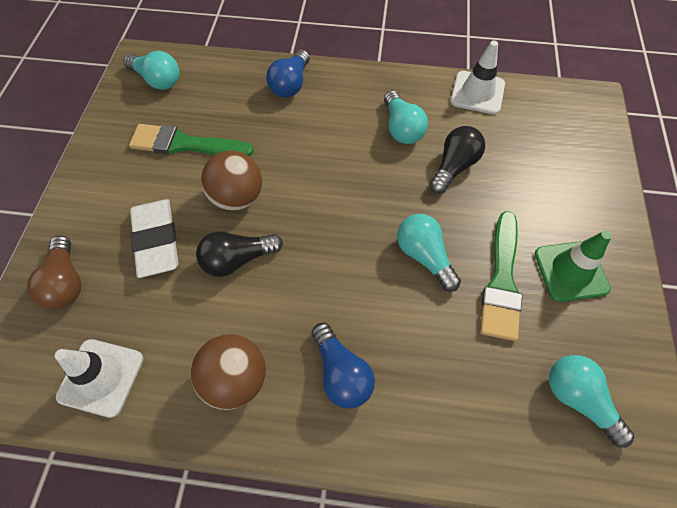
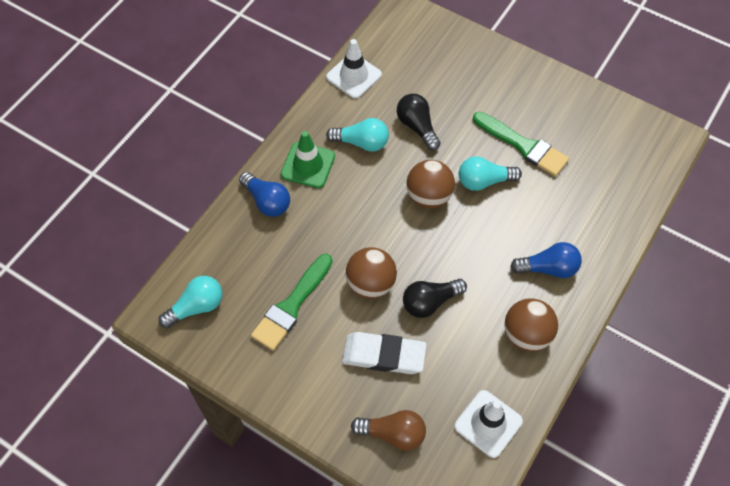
camera: 65 degrees left, 0 degrees up
black light bulb [196,231,283,277] -> black light bulb turned 60 degrees clockwise [403,279,467,318]
green traffic cone [535,231,611,302] -> green traffic cone moved to [281,131,335,188]
turquoise light bulb [549,355,635,448] -> none
none -> brown ball [407,160,455,208]

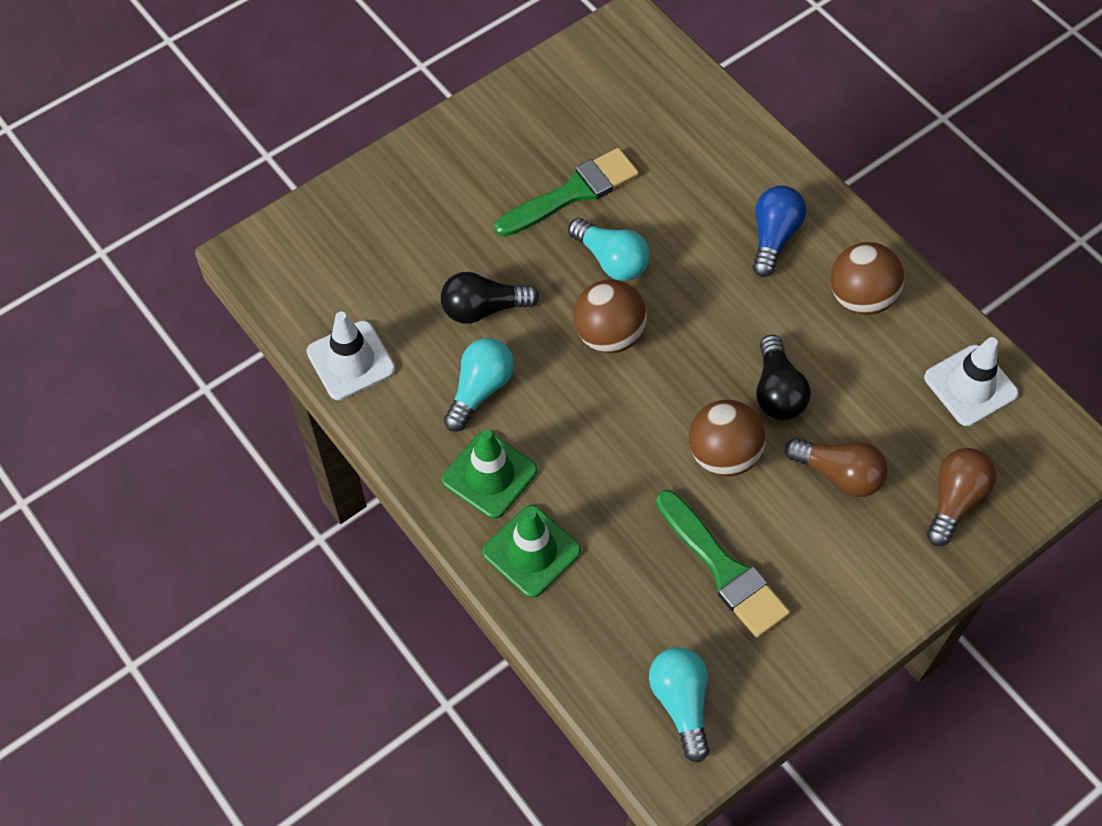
camera: 70 degrees left, 0 degrees up
blue light bulb [239,172,290,217] -> green traffic cone [482,505,581,598]
white eraser [342,332,427,374] -> brown light bulb [785,438,888,497]
turquoise light bulb [459,156,522,191] -> turquoise light bulb turned 60 degrees counterclockwise [568,218,650,281]

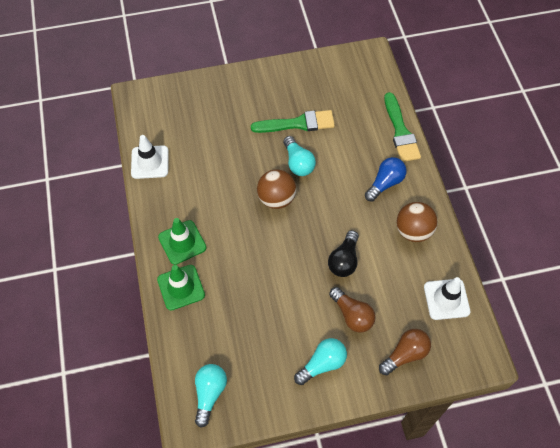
camera: 25 degrees right, 0 degrees up
black light bulb [441,272,539,324] -> none
turquoise light bulb [444,338,514,432] -> turquoise light bulb moved to [294,338,347,385]
green brush [656,490,790,638] -> green brush moved to [384,92,421,162]
brown ball [689,400,766,476] -> none

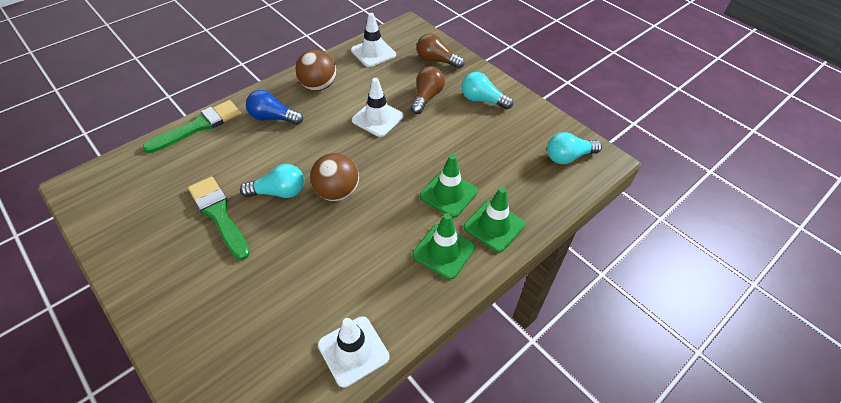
camera: 120 degrees left, 10 degrees down
turquoise light bulb [283,136,316,176] -> turquoise light bulb turned 45 degrees clockwise [240,164,304,198]
black light bulb [328,230,359,277] -> white traffic cone [352,78,404,137]
none -> green traffic cone [420,154,478,218]

